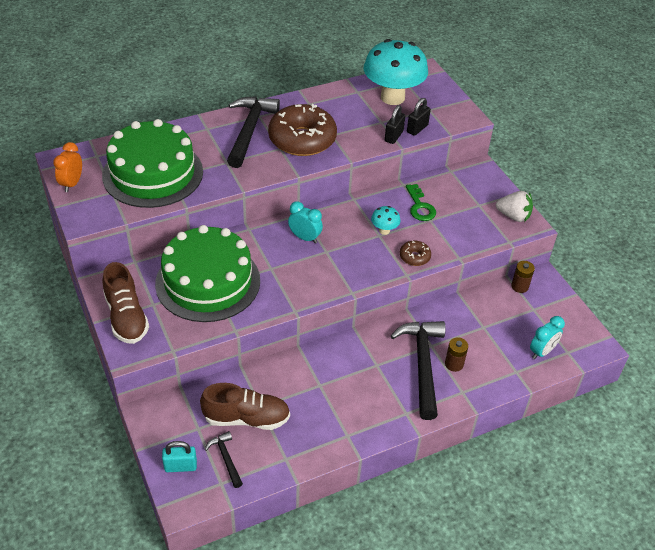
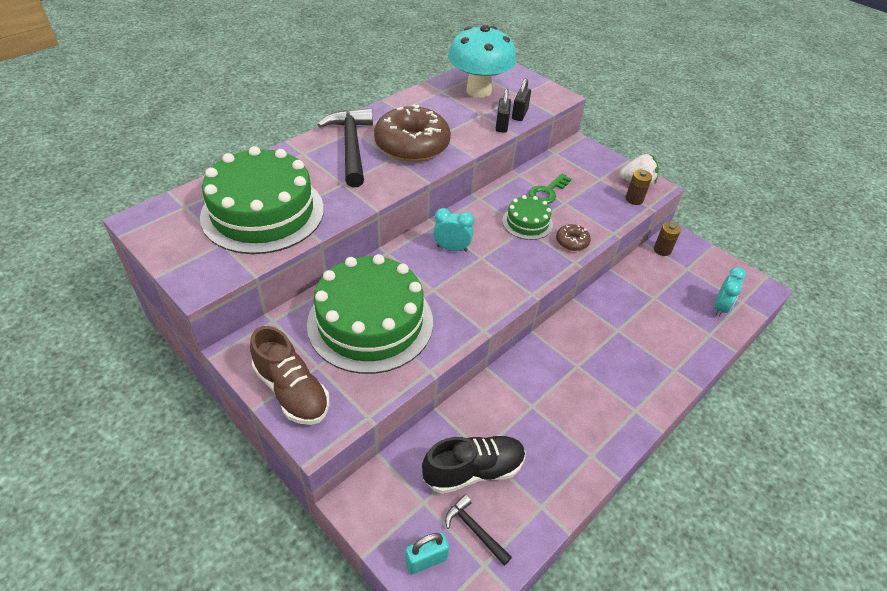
camera: 20 degrees left, 0 degrees up
orange clock [53,142,82,192] -> none
brown shoe [200,383,290,430] -> black shoe [422,435,526,494]
turquoise mushroom [371,206,400,235] -> green cake [502,195,553,240]
black hammer [391,321,446,420] -> none
green key [406,184,436,221] -> green key turned 75 degrees clockwise [529,174,571,204]
brown battery [445,337,468,372] -> brown battery moved to [625,170,652,205]

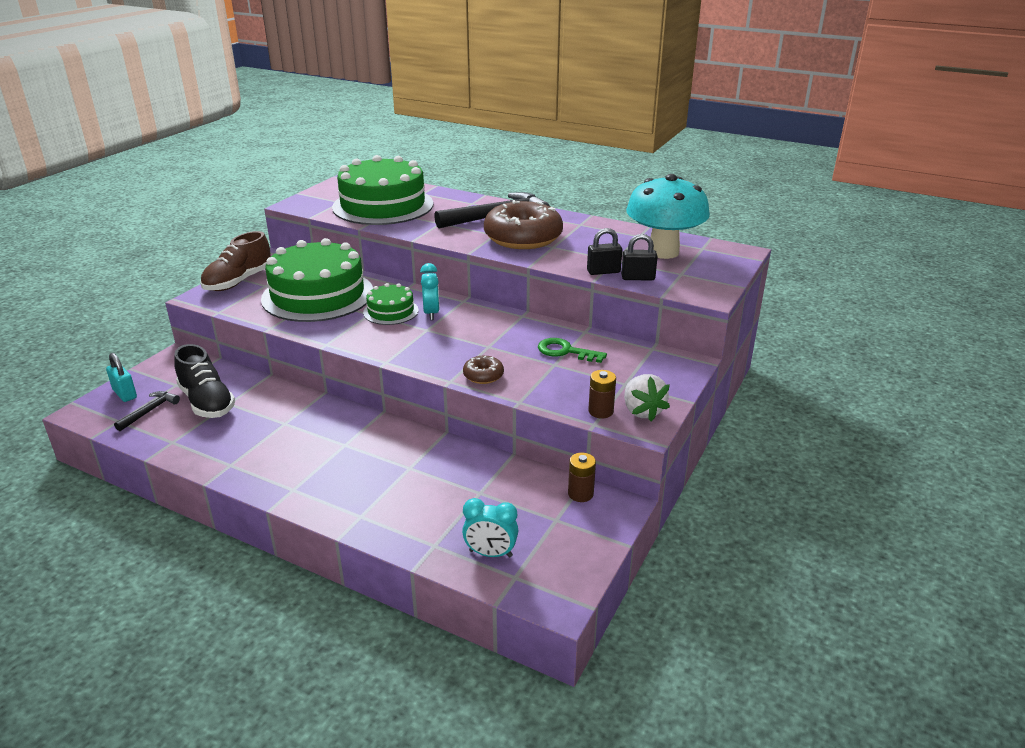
camera: 75 degrees right, 15 degrees down
green cake [502,195,553,240] -> green cake moved to [363,283,419,325]

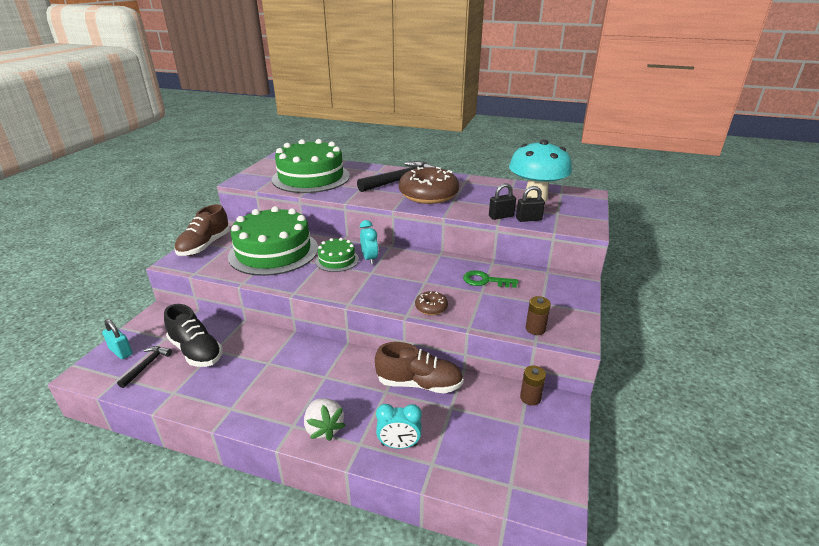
camera: 10 degrees left, 0 degrees up
turquoise clock [462,498,518,557] -> turquoise clock moved to [376,404,422,449]
white strawberry [624,374,670,421] -> white strawberry moved to [304,398,346,441]
none -> brown shoe [375,342,464,393]

